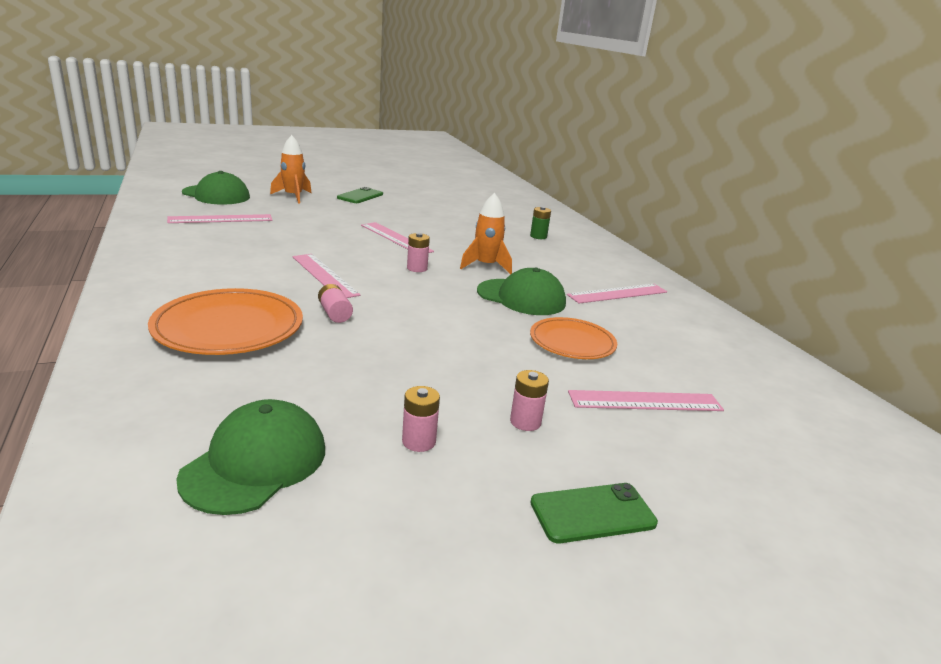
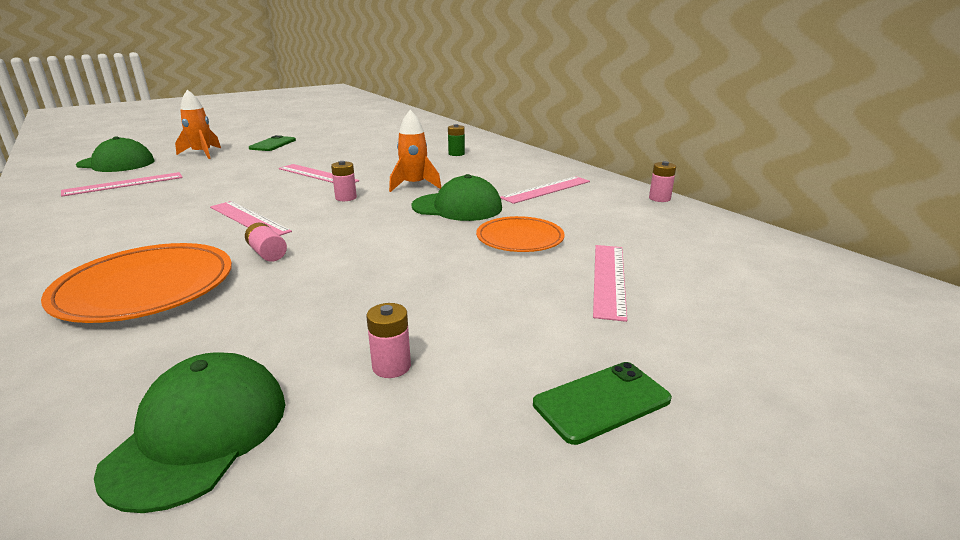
camera: 10 degrees left, 0 degrees up
pink battery [510,370,549,431] -> pink battery moved to [649,161,676,202]
pink ruler [568,390,724,411] -> pink ruler turned 60 degrees counterclockwise [593,245,627,322]

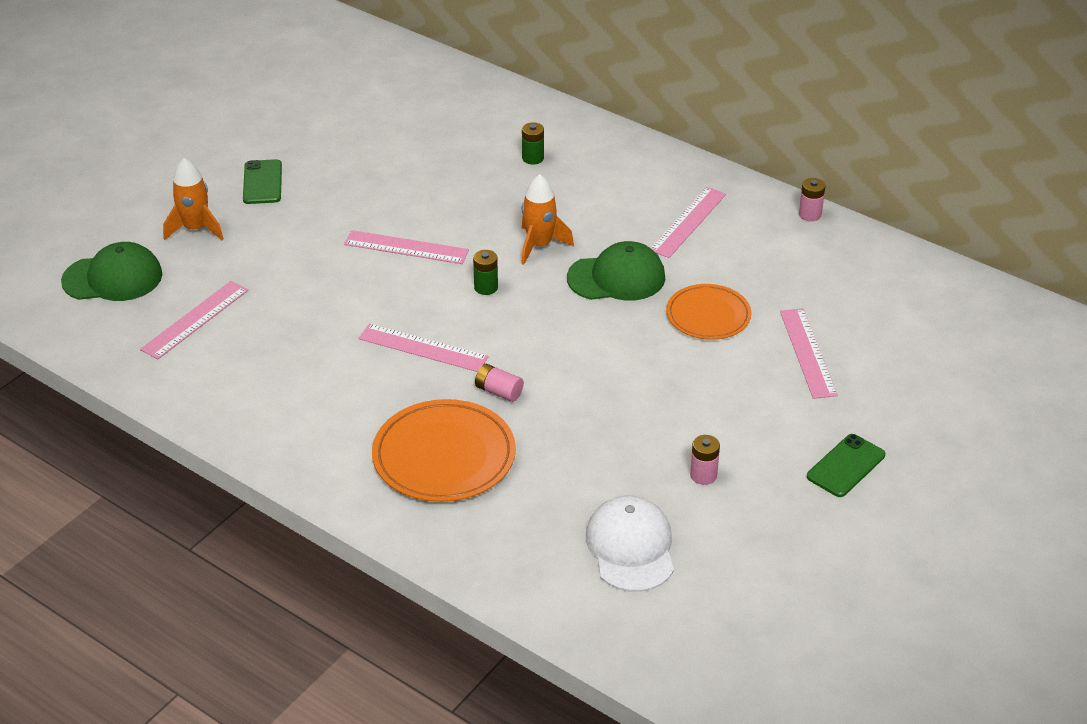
camera: 20 degrees left, 15 degrees up
green cap [94,352,285,513] -> white cap [586,495,674,592]
pink battery [331,161,357,201] -> green battery [473,250,498,295]

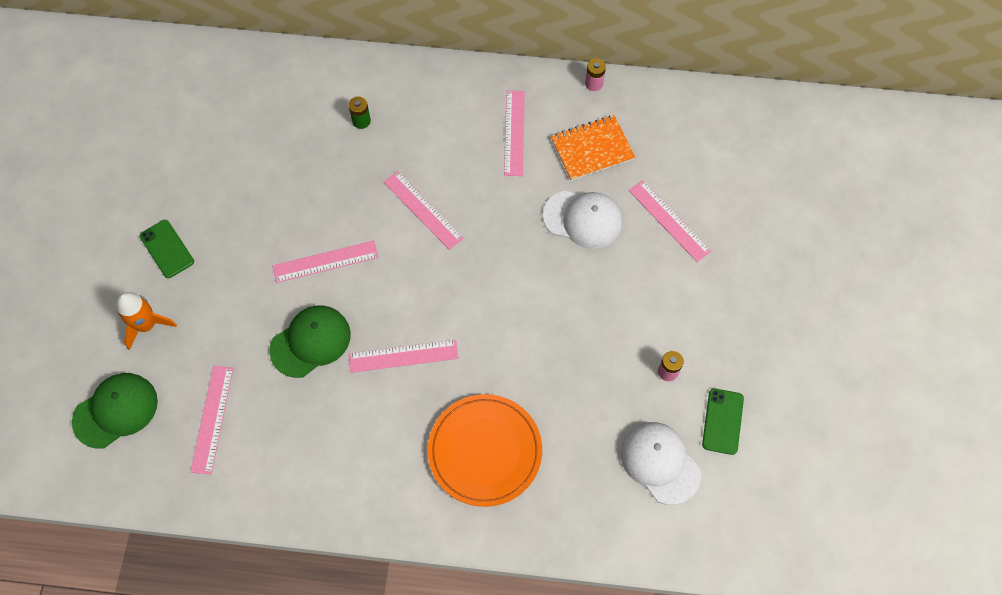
camera: 30 degrees left, 25 degrees up
green battery [473,250,498,295] -> none
pink battery [475,364,524,402] -> none
orange rocket [521,174,574,265] -> pink ruler [384,171,464,250]
green cap [567,241,665,301] -> green cap moved to [269,306,351,378]
orange plate [666,284,752,340] -> white cap [543,191,622,249]
green phone [807,434,885,497] -> green phone moved to [702,388,744,455]
none -> orange notebook [551,115,635,181]

